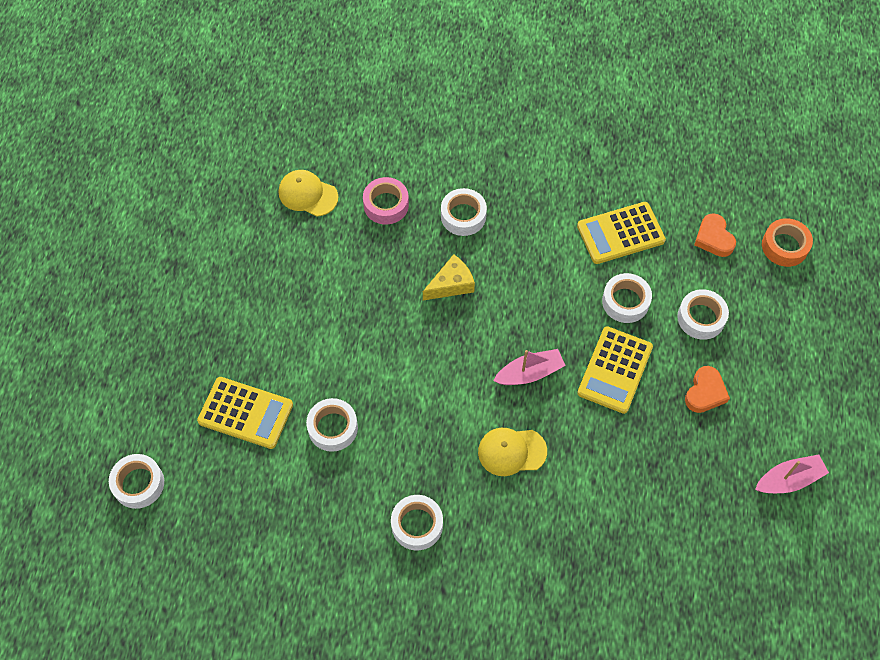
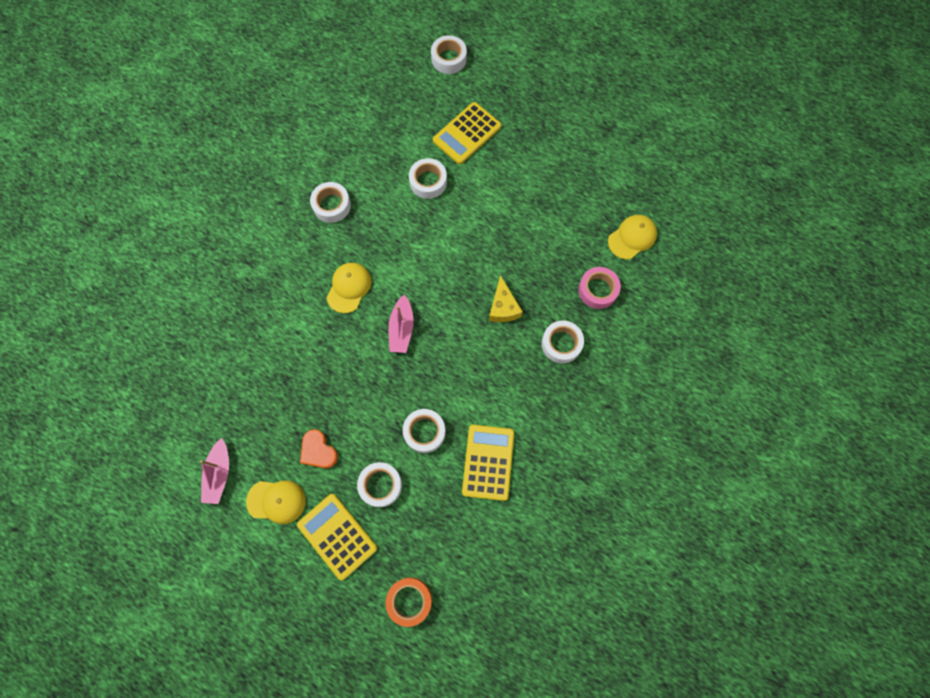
camera: 115 degrees right, 10 degrees up
yellow calculator [577,326,653,414] -> yellow calculator moved to [297,494,377,580]
orange heart [694,213,736,257] -> none
none -> yellow cap [246,480,306,524]

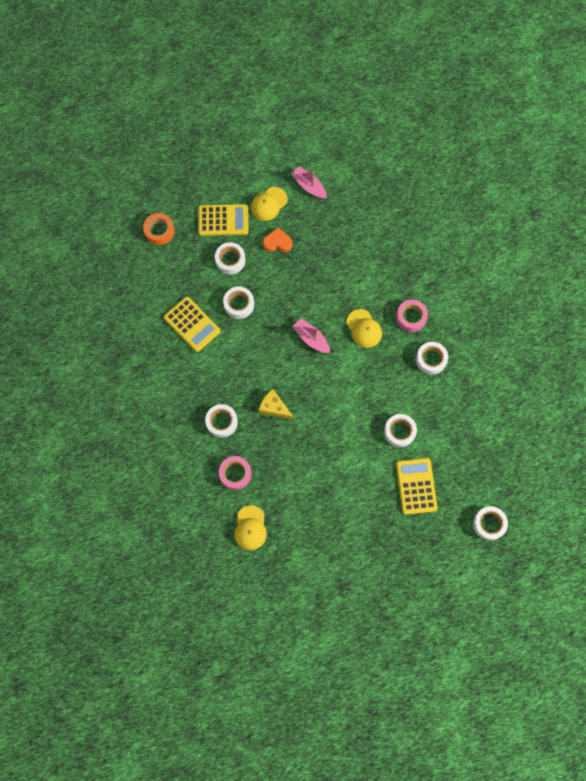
camera: 130 degrees right, 0 degrees up
none -> pink tape [396,300,428,332]

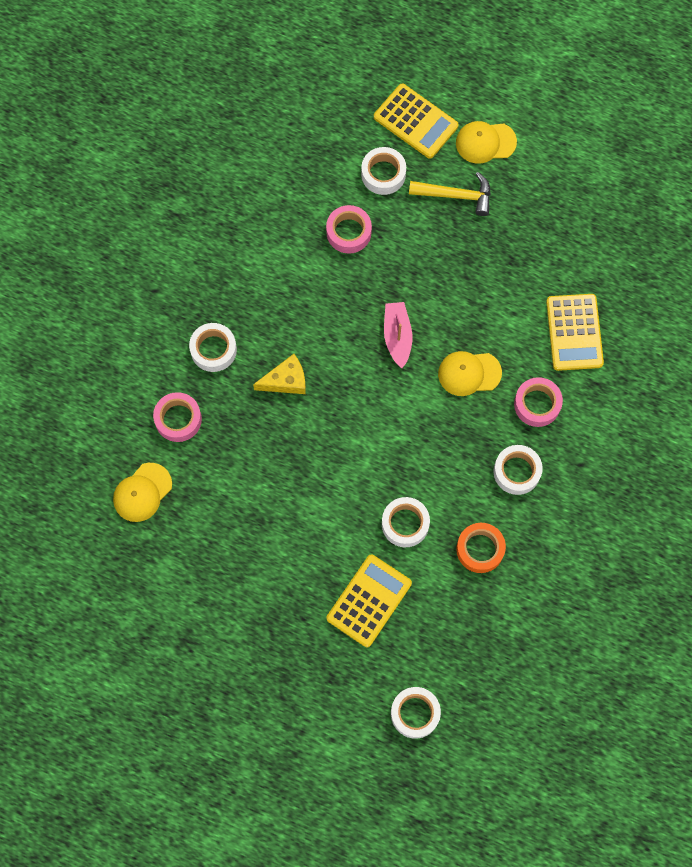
camera: 40 degrees right, 0 degrees up
orange tape [143,213,174,245] -> orange tape moved to [456,523,506,573]
yellow calculator [164,297,221,352] -> yellow calculator moved to [546,294,604,371]
white tape [223,287,254,319] -> pink tape [326,205,372,254]
yellow cheese [259,389,293,420] -> yellow cheese turned 90 degrees clockwise [253,354,306,394]
orange heart [263,227,293,252] -> yellow hammer [409,172,491,216]
pink boat [291,166,327,199] -> none
yellow cap [346,309,382,348] -> yellow cap turned 75 degrees clockwise [438,351,502,396]

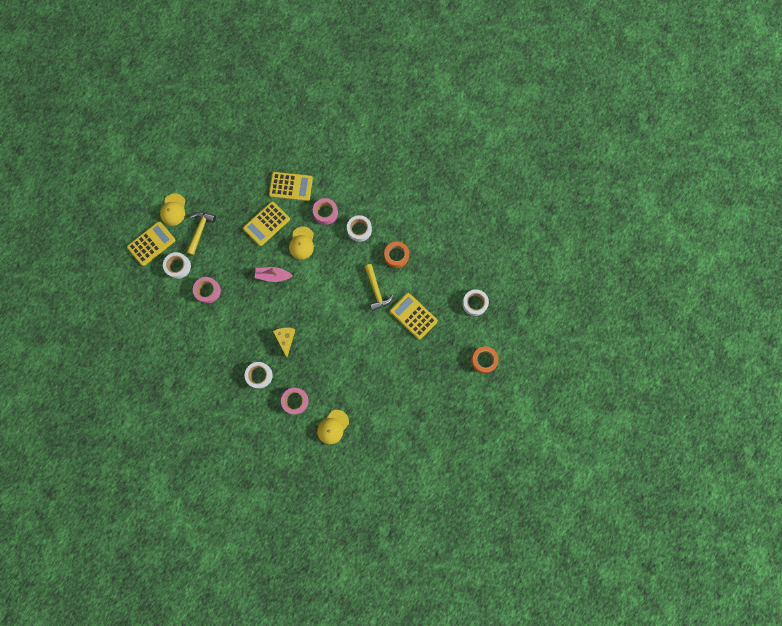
camera: 80 degrees left, 5 degrees up
yellow cap [113,463,172,522] -> yellow cap turned 75 degrees clockwise [317,410,349,444]
white tape [382,497,430,547] -> yellow hammer [365,264,393,311]
none -> yellow calculator [243,201,290,246]
none -> orange tape [471,346,499,373]

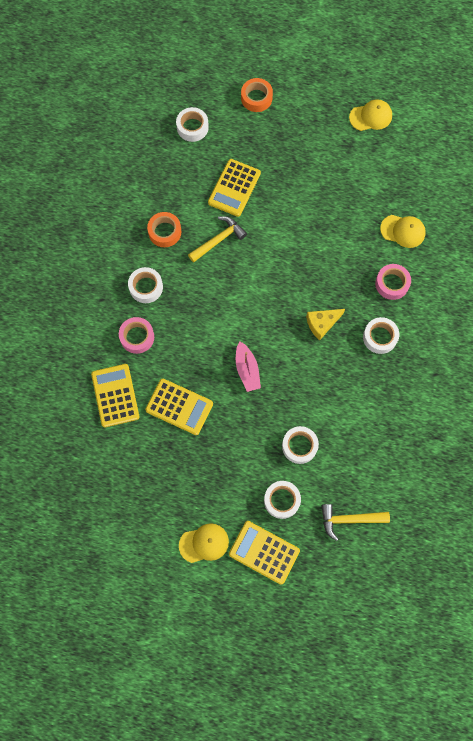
camera: 110 degrees left, 5 degrees down
yellow hammer [187,212,216,255] -> yellow hammer moved to [322,504,390,541]
pink tape [193,277,221,303] -> white tape [282,426,319,464]
yellow cap [289,227,314,259] -> yellow cap moved to [349,99,392,131]

